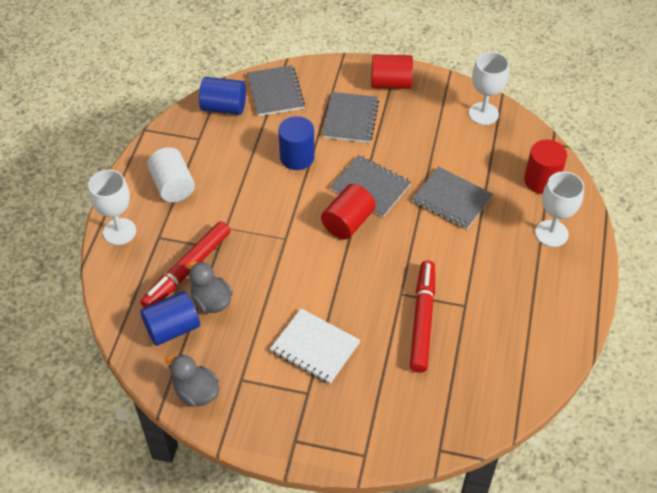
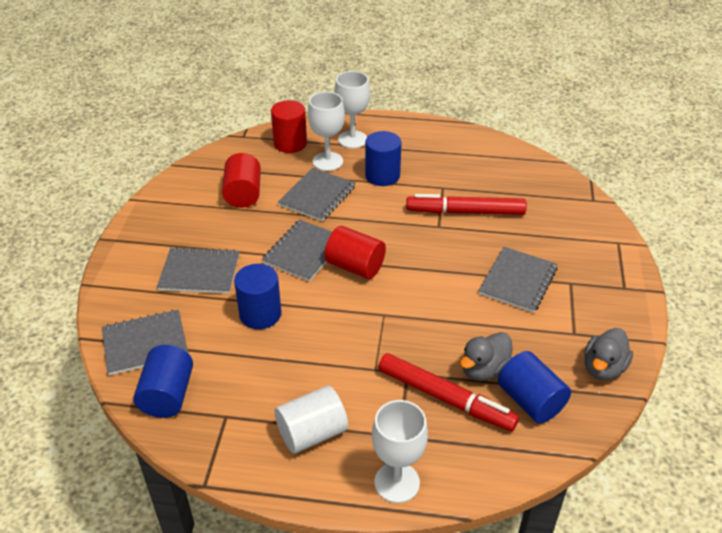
camera: 95 degrees left, 10 degrees down
white notebook [270,308,360,384] -> grey notebook [478,247,557,313]
red cylinder [371,55,413,89] -> red cylinder moved to [222,153,261,208]
white goblet [469,52,509,125] -> white goblet moved to [308,92,345,171]
none -> blue cylinder [365,131,402,186]

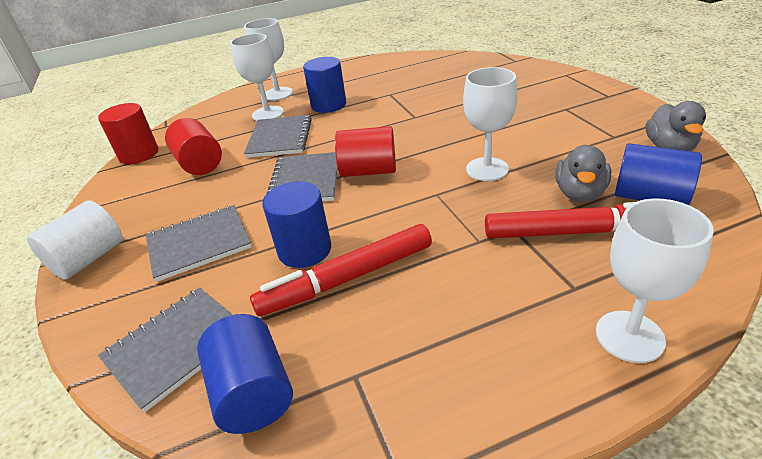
camera: 25 degrees left, 5 degrees down
red cylinder [271,100,307,153] -> red cylinder moved to [98,103,158,164]
white cylinder [275,386,348,454] -> white cylinder moved to [27,200,123,280]
red marker [406,194,527,215] -> red marker moved to [250,224,432,316]
grey notebook [478,247,557,313] -> none
none -> white goblet [463,67,517,181]

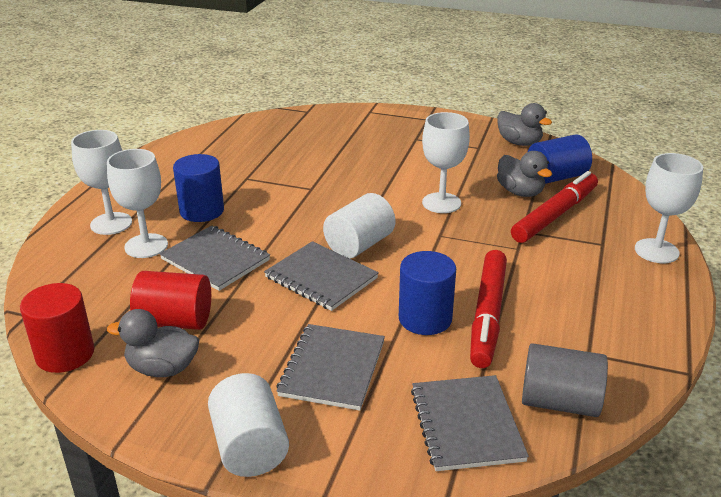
camera: 55 degrees left, 5 degrees down
blue cylinder [197,314,293,434] -> grey cylinder [522,343,608,417]
red cylinder [335,126,396,177] -> white cylinder [323,193,395,258]
none -> grey duck [107,309,199,377]

